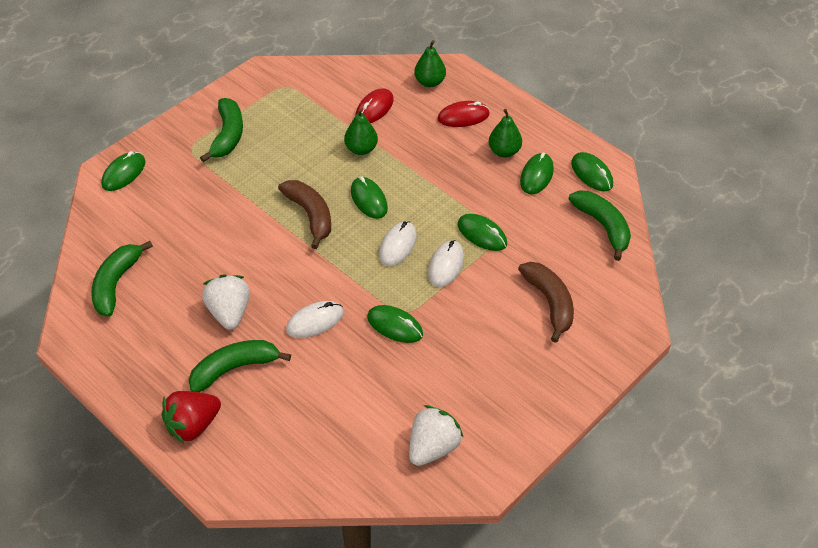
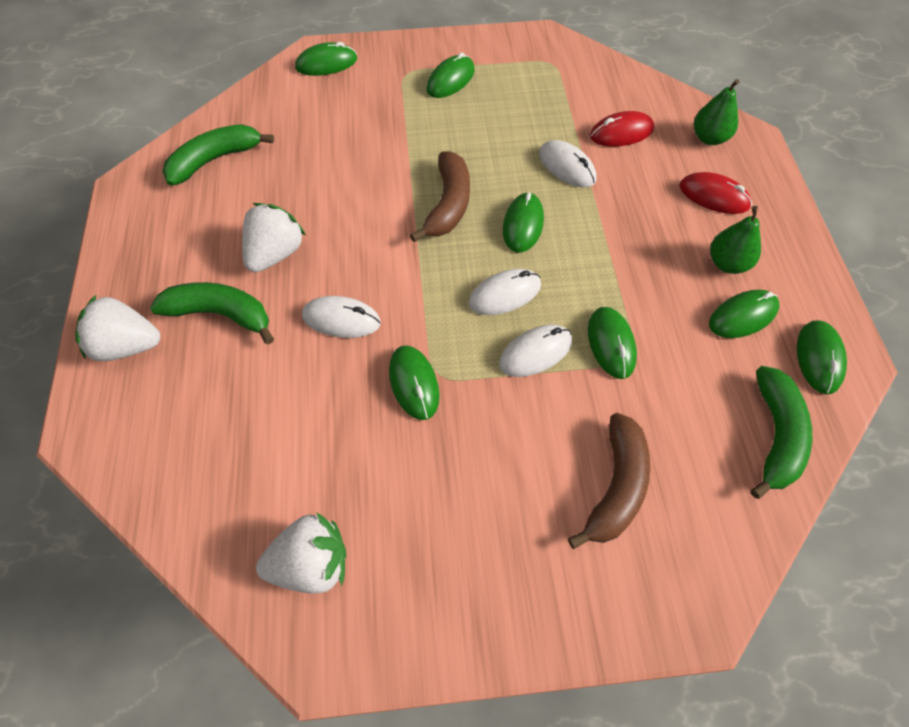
camera: 40 degrees right, 10 degrees up
red strawberry [161,391,221,443] -> white strawberry [75,294,160,361]
green banana [200,98,243,162] -> green mouse [426,53,475,98]
green pear [344,108,378,155] -> white mouse [539,140,596,188]

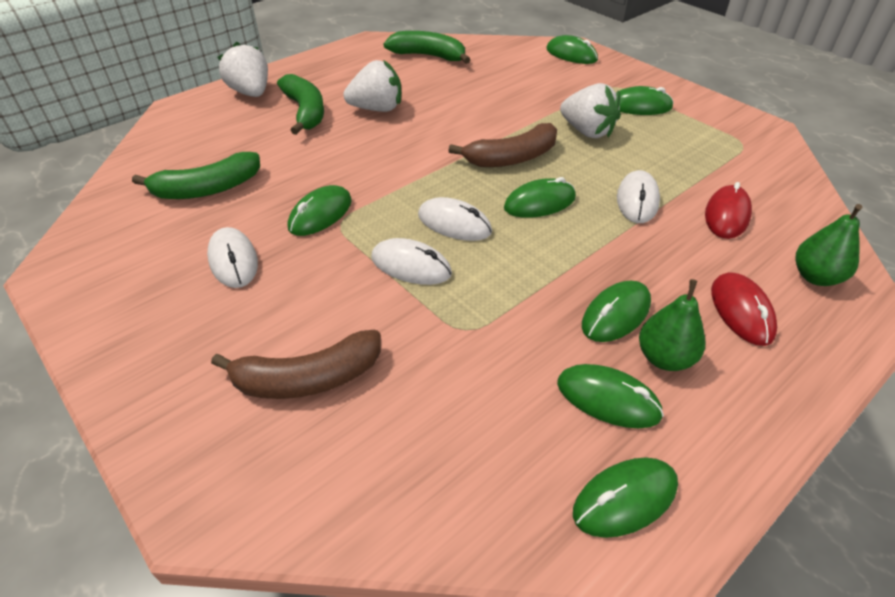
camera: 55 degrees right, 15 degrees down
white strawberry [256,512,346,594] -> white strawberry moved to [560,83,621,138]
white mouse [302,296,381,338] -> white mouse moved to [207,227,258,288]
green mouse [588,307,637,379] -> green mouse moved to [582,281,651,342]
red mouse [590,111,654,147] -> red mouse turned 75 degrees clockwise [705,182,752,239]
green banana [751,366,812,499] -> green banana moved to [132,152,260,199]

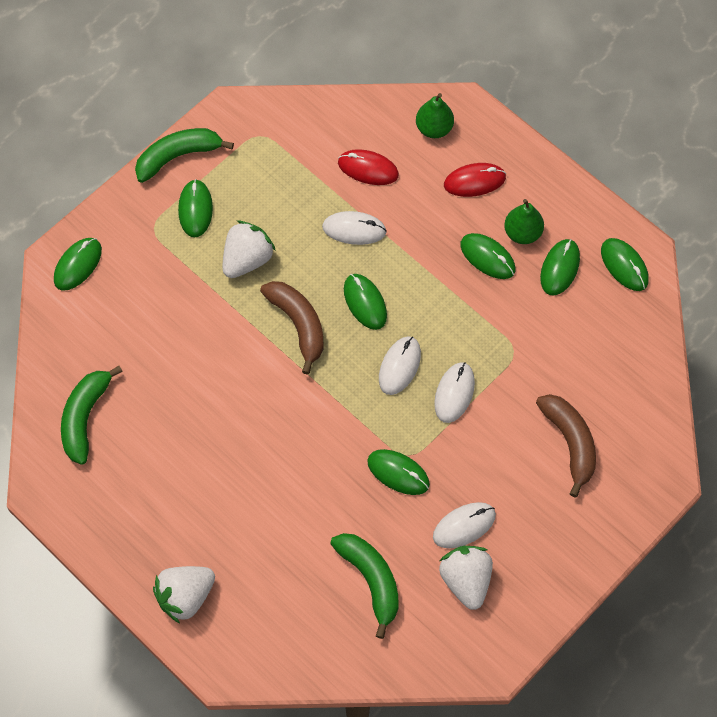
camera: 95 degrees left, 20 degrees up
green banana [277,74,324,135] -> green banana moved to [135,128,234,183]
white strawberry [343,60,401,112] -> white strawberry moved to [439,546,493,610]

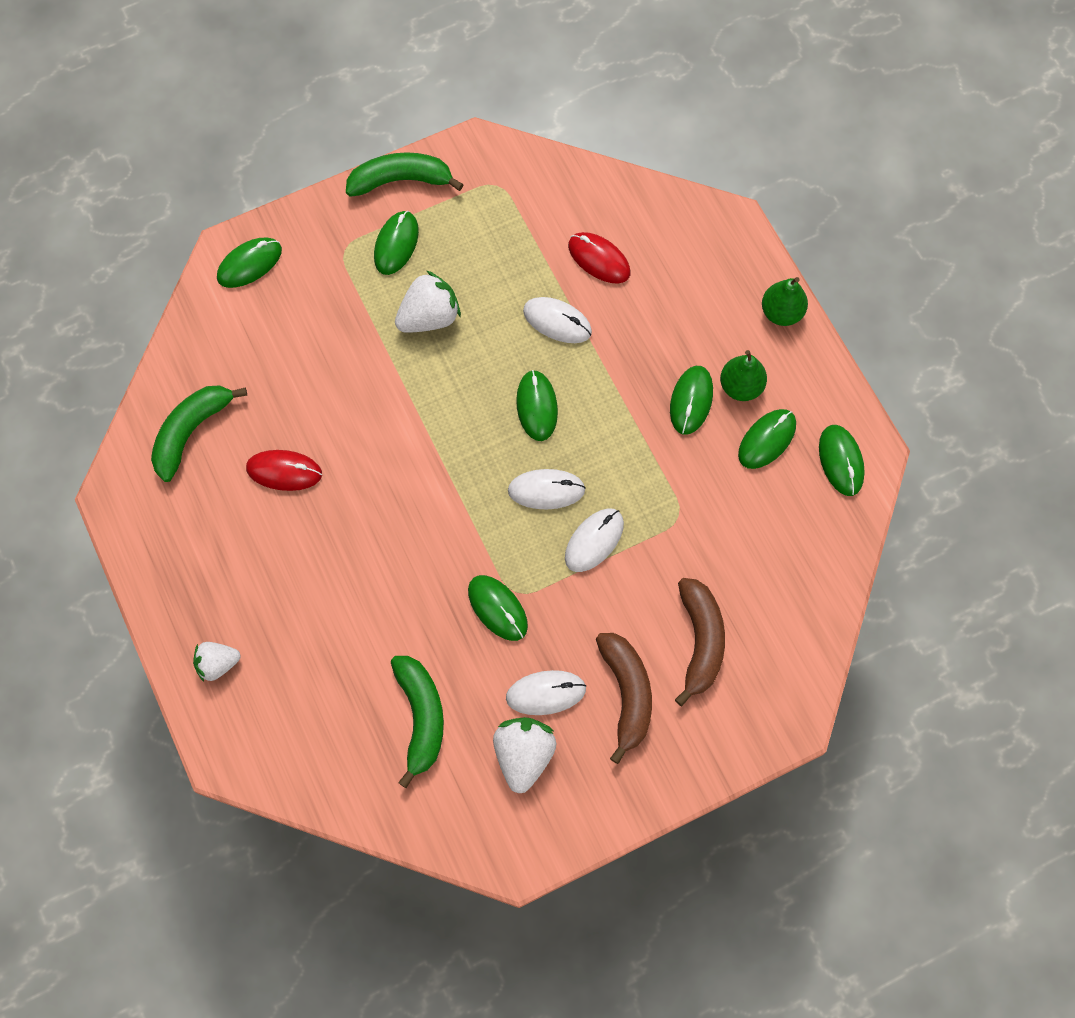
camera: 20 degrees right, 5 degrees up
white strawberry [153,566,215,623] -> white strawberry [193,642,240,682], size x0.64
brown banana [260,281,324,375] -> brown banana moved to [596,633,652,764]
white mouse [379,336,421,395] -> white mouse turned 45 degrees clockwise [508,469,586,510]
green pear [416,93,454,138] -> green pear moved to [762,277,808,326]
red mouse [444,163,506,197] -> red mouse moved to [246,450,322,491]
green mouse [460,233,515,279] -> green mouse turned 45 degrees clockwise [670,366,713,435]

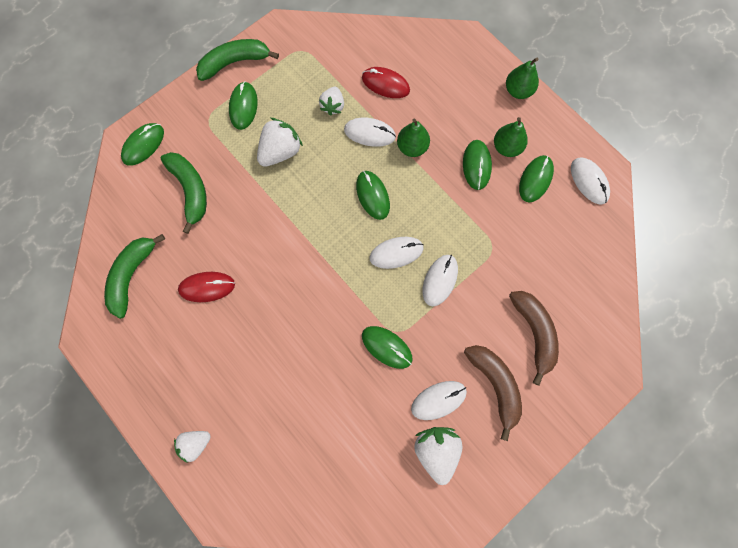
camera: 15 degrees left, 5 degrees up
green banana [391,656,444,788] -> green banana moved to [161,152,207,234]
green mouse [819,425,865,496] -> white mouse [571,157,610,205]
none -> white strawberry [319,87,344,116]
none -> green pear [397,119,430,157]

